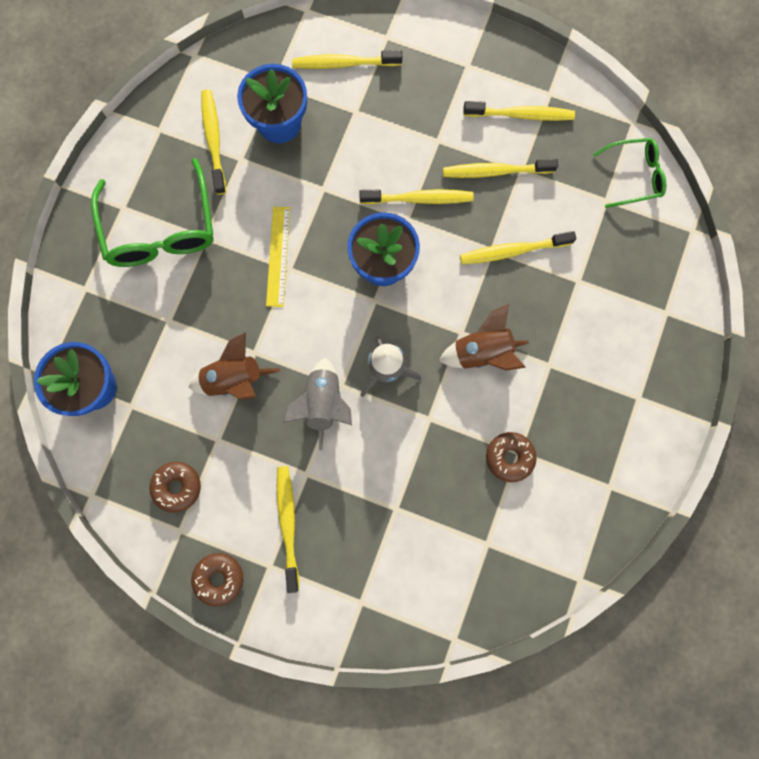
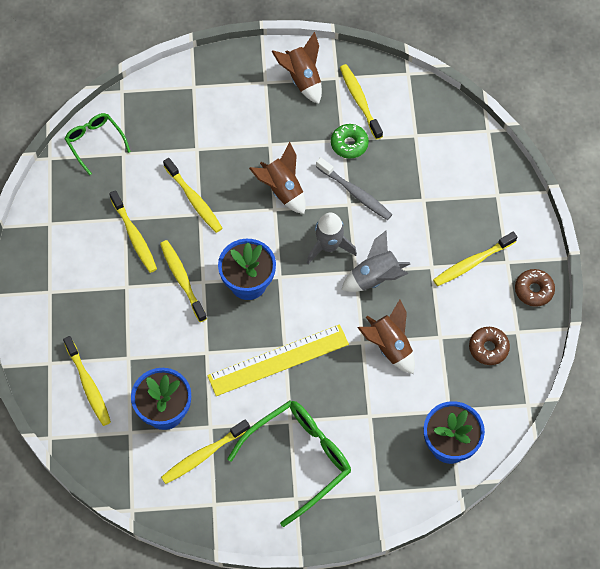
camera: 115 degrees left, 15 degrees down
yellow ruler [266,207,290,307] -> yellow ruler [207,324,349,396], size x1.60
yellow toothbrush [463,101,575,121] -> yellow toothbrush moved to [340,64,383,140]
brown donut [486,432,537,482] -> green donut [331,124,369,158]
none -> brown rocket [272,32,322,104]
none -> grey toothbrush [316,157,392,220]

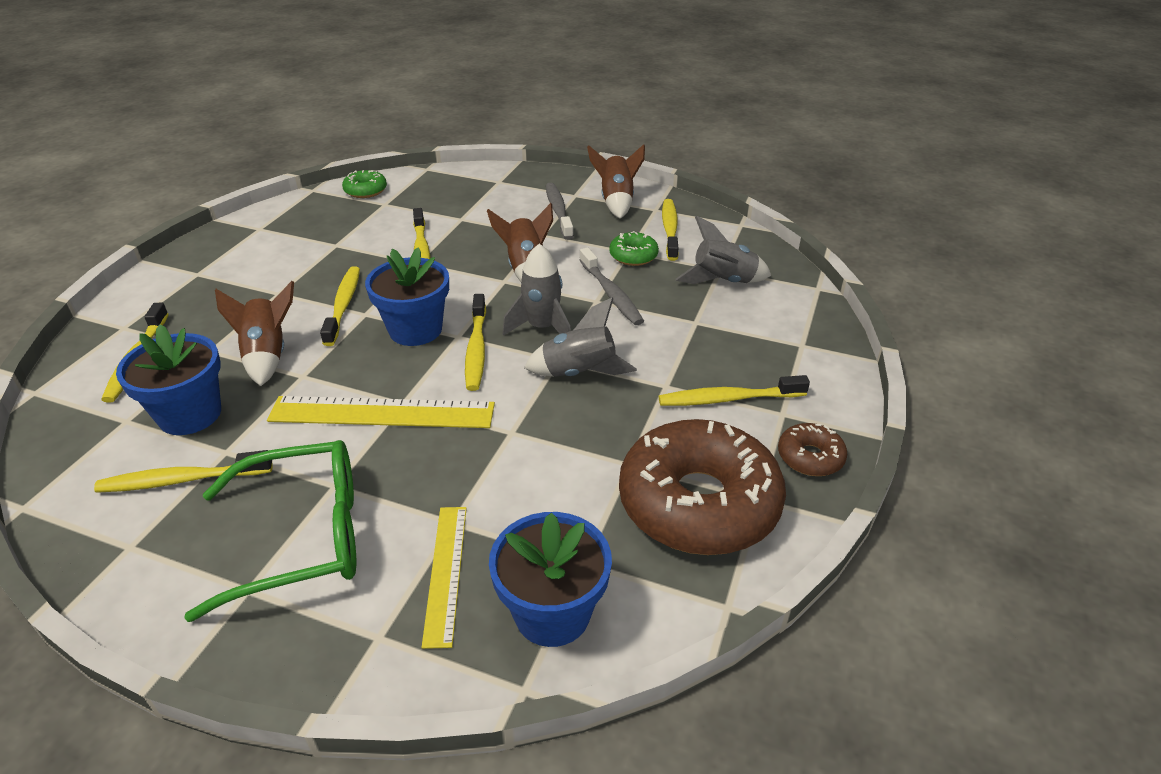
camera: 25 degrees right, 25 degrees down
green glasses [64,113,131,175] -> green donut [342,170,387,198]
yellow toothbrush [109,190,157,273] -> yellow toothbrush moved to [465,294,486,391]
brown rocket [357,299,415,374] -> brown rocket moved to [215,281,294,386]
brown donut [469,327,510,365] -> brown donut [619,419,786,555], size x2.29
none -> yellow ruler [422,507,467,649]
none -> grey toothbrush [546,183,574,240]
none -> grey rocket [676,216,771,284]

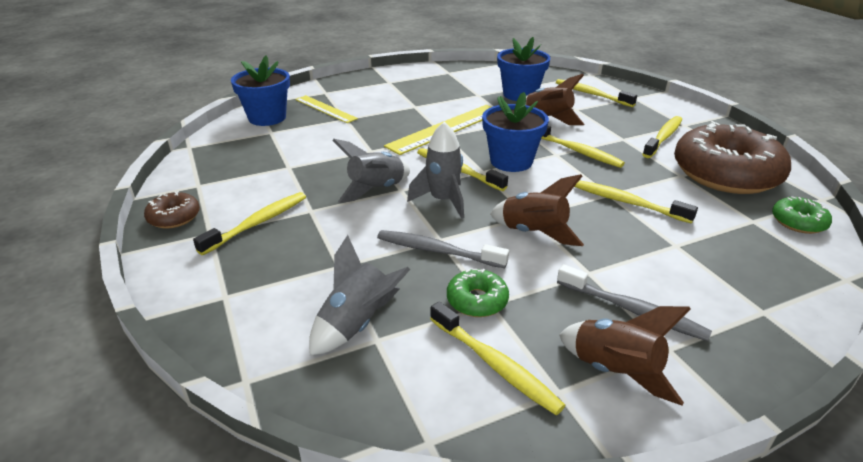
camera: 135 degrees right, 5 degrees down
yellow toothbrush [94,450,273,493] -> yellow toothbrush moved to [642,116,682,158]
green glasses [184,440,356,622] -> none
brown donut [619,419,786,555] -> brown donut moved to [674,121,791,194]

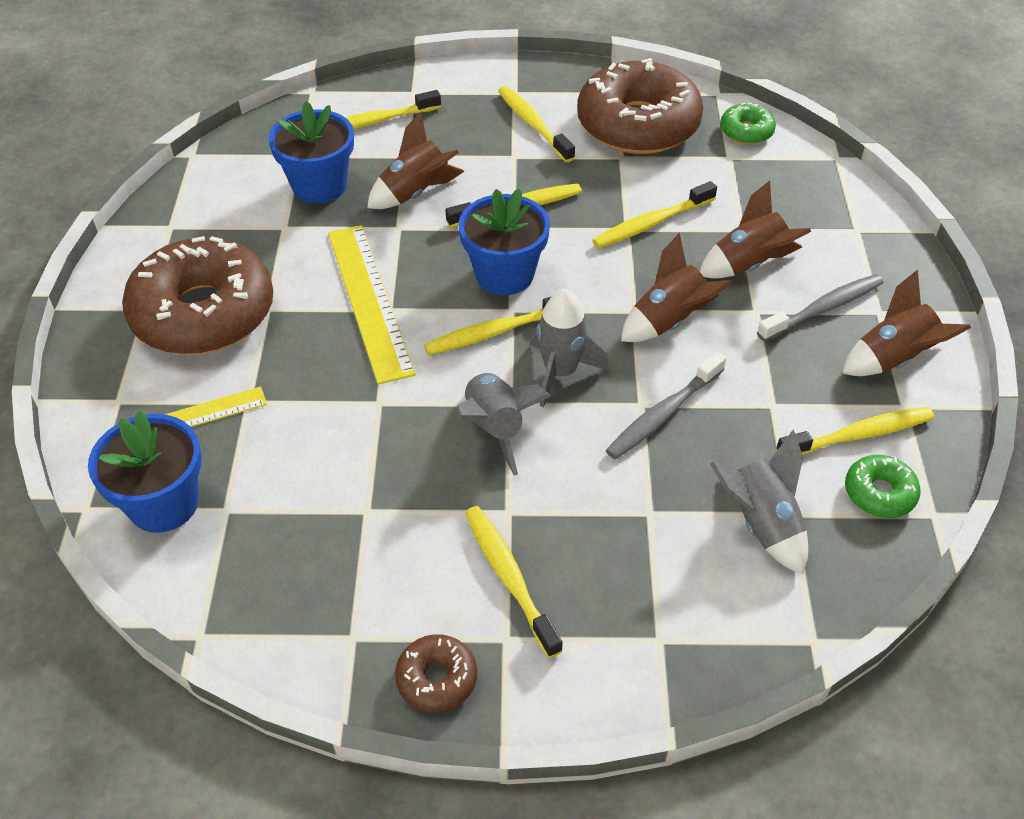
camera: 65 degrees left, 15 degrees up
green donut [447,269,509,317] -> green donut moved to [845,455,921,518]
none -> brown donut [122,236,273,355]
none -> brown rocket [700,181,811,279]

